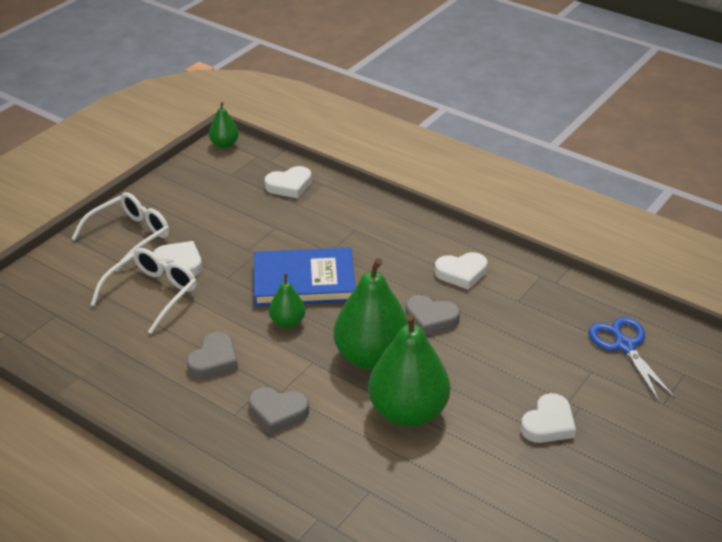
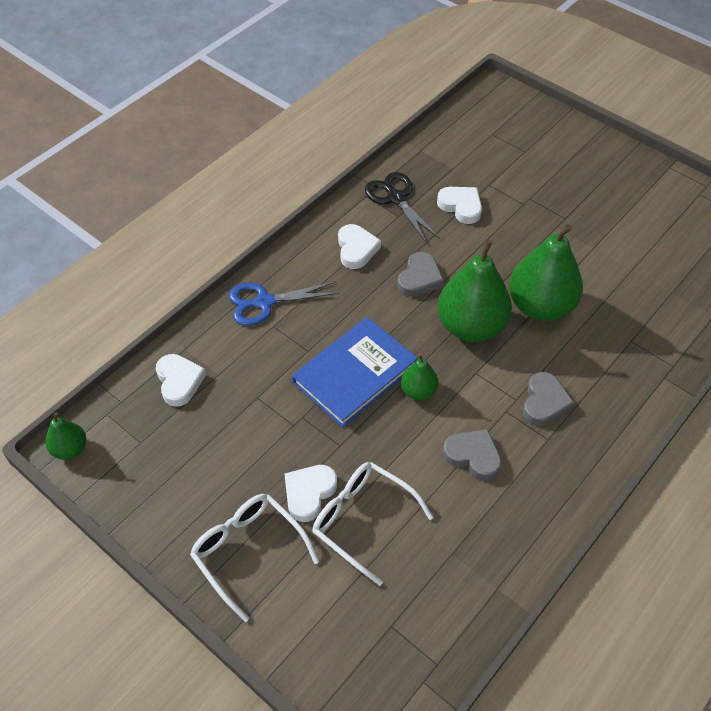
camera: 85 degrees left, 15 degrees up
blue book [254,247,356,306] -> blue book turned 45 degrees clockwise [292,317,418,428]
white heart [521,393,576,443] -> white heart moved to [437,187,482,224]
blue scissors [589,317,675,401] -> blue scissors moved to [229,281,339,326]
none -> black scissors [365,172,440,243]

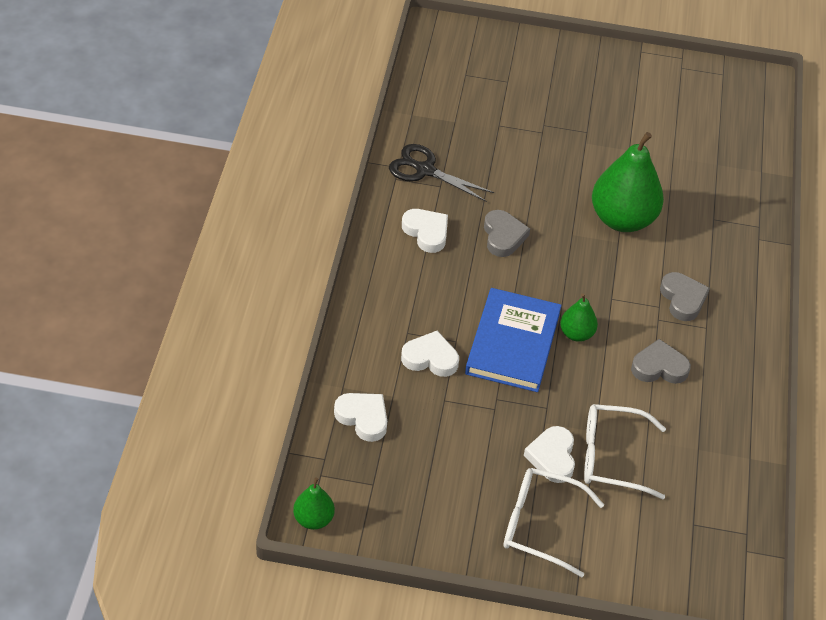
camera: 35 degrees left, 5 degrees down
blue scissors [229,281,339,326] -> none
white heart [437,187,482,224] -> white heart moved to [401,331,459,377]
green pear [437,240,512,342] -> none

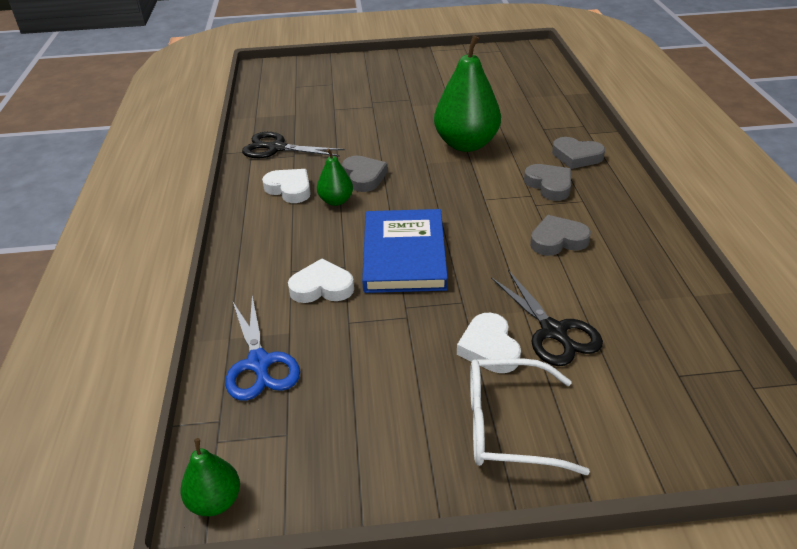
camera: 10 degrees left, 10 degrees down
white heart [334,393,387,442] -> blue scissors [225,296,300,401]
green pear [560,293,598,342] -> green pear moved to [317,148,353,206]
white glasses [584,404,666,499] -> black scissors [491,270,603,366]
none -> grey heart [552,137,605,169]

